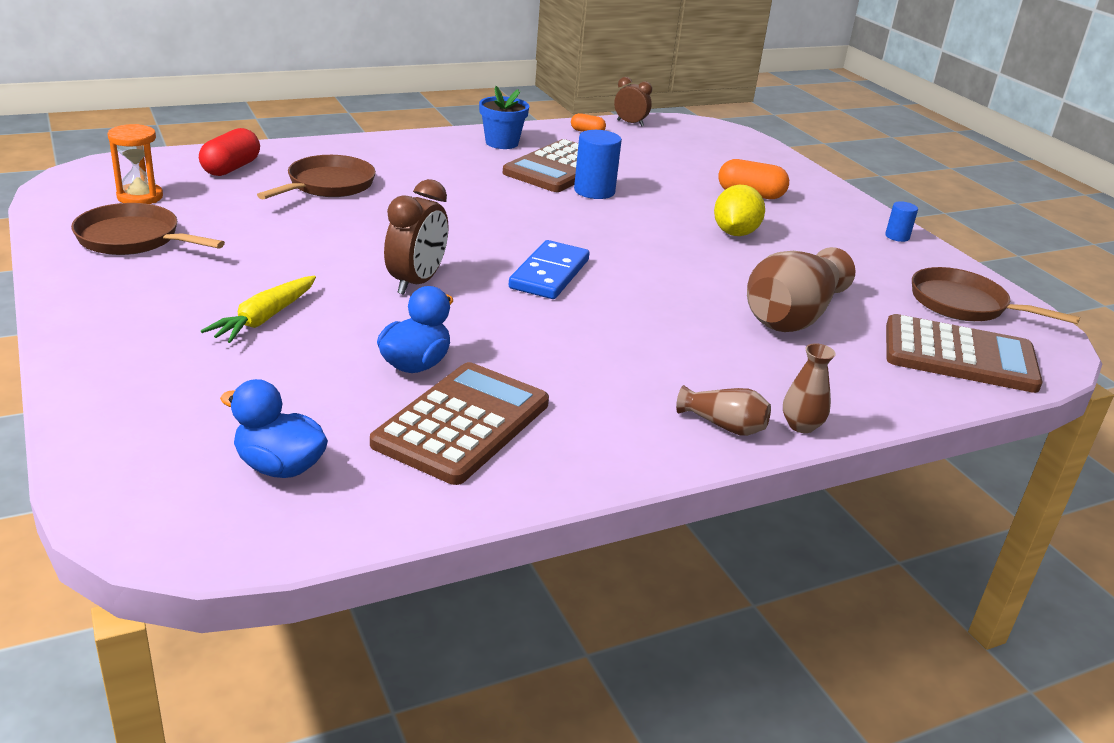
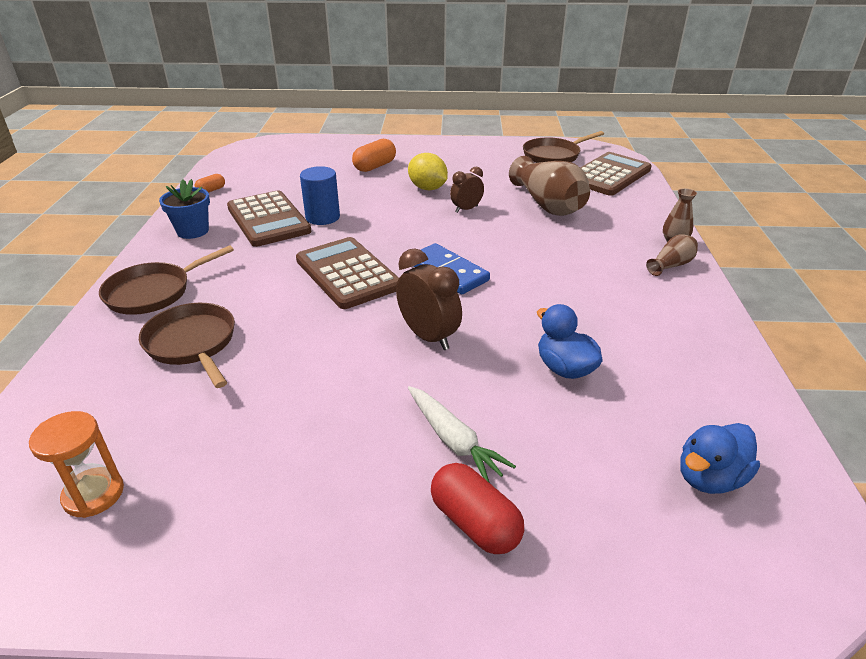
camera: 60 degrees left, 5 degrees up
brown pan [71,203,225,255] -> brown pan moved to [99,245,234,315]
red capsule [199,128,260,176] -> red capsule moved to [431,463,524,554]
yellow carrot [201,276,316,343] -> white carrot [408,386,516,483]
brown calculator [370,362,549,485] -> brown calculator moved to [296,237,399,309]
brown clock [614,77,652,126] -> brown clock moved to [450,167,484,213]
blue cylinder [885,201,918,242] -> none

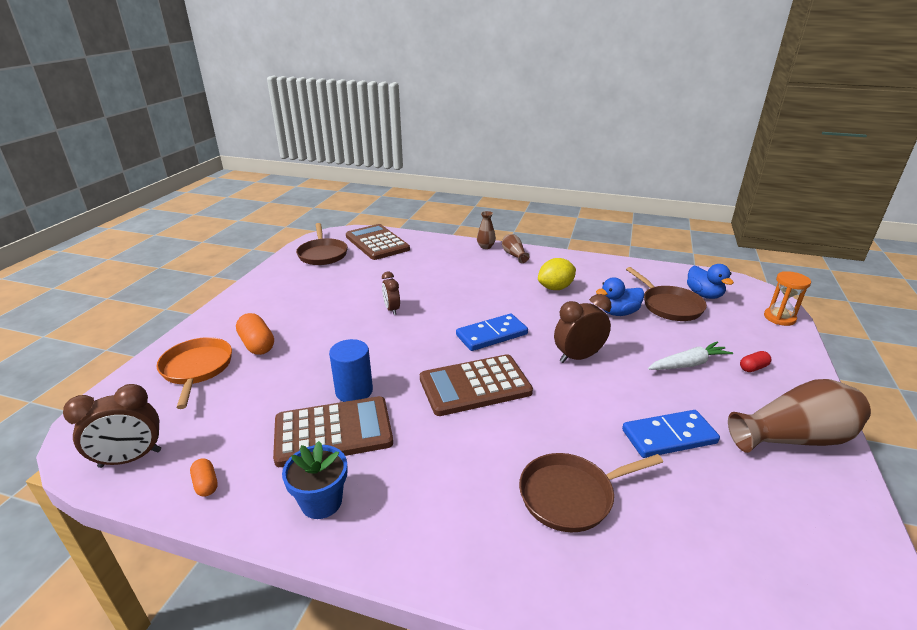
camera: 75 degrees left, 5 degrees down
orange hourglass [29,411,124,518] -> orange hourglass moved to [764,271,811,326]
brown pan [99,245,234,315] -> brown pan moved to [626,267,707,321]
yellow lemon [408,153,448,190] -> yellow lemon moved to [538,258,576,290]
red capsule [431,463,524,554] -> red capsule [740,351,772,372], size x0.57
brown vase [509,156,590,216] -> brown vase moved to [728,379,871,453]
none -> brown clock [63,384,161,468]
none -> orange pan [156,337,232,409]
none -> blue domino [622,410,720,458]

